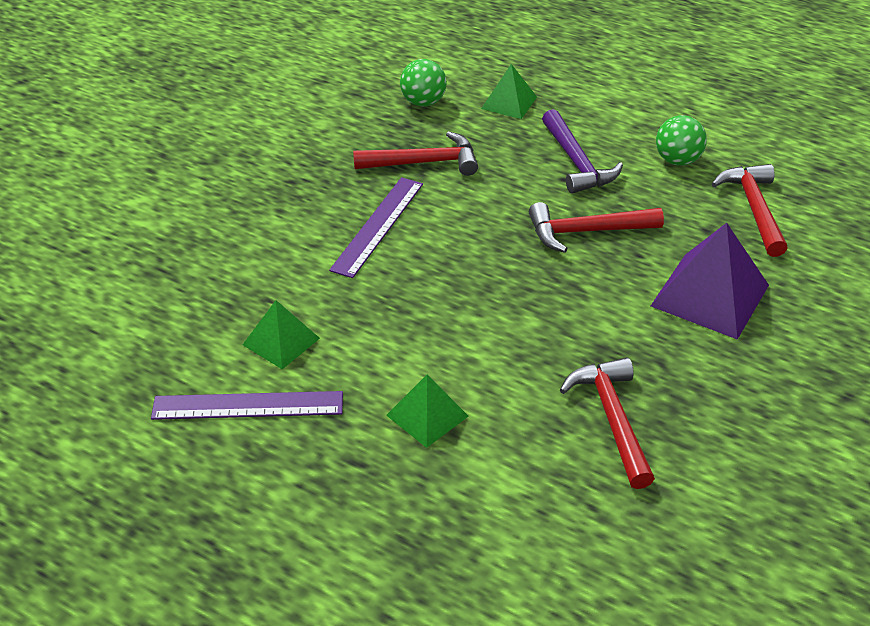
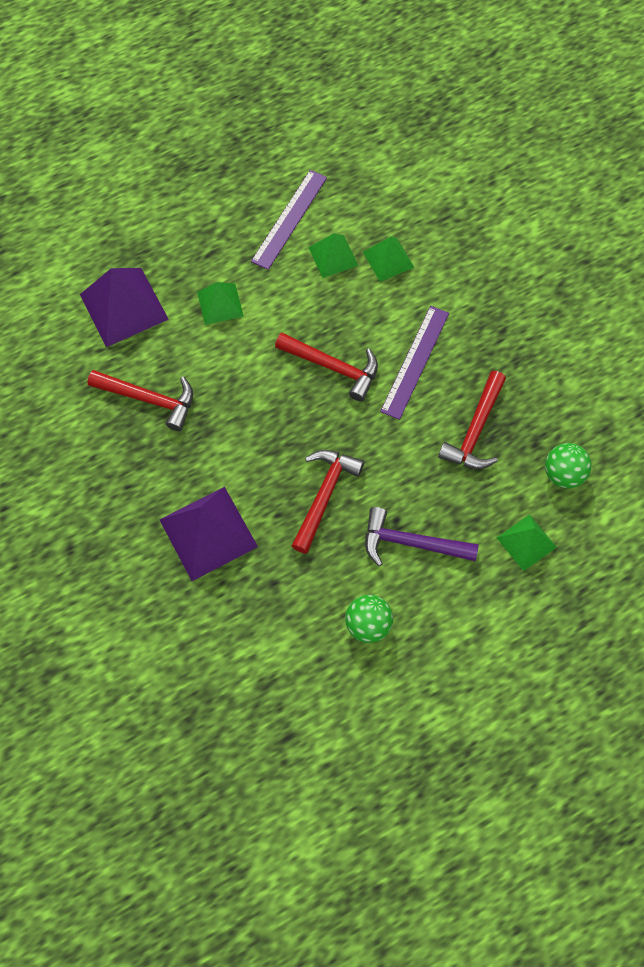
camera: 120 degrees right, 25 degrees up
purple ruler [329,177,423,278] -> purple ruler turned 60 degrees clockwise [380,306,449,420]
red hammer [712,164,788,257] -> red hammer moved to [275,333,378,401]
none -> purple pyramid [80,268,169,347]
none -> green pyramid [363,237,415,282]

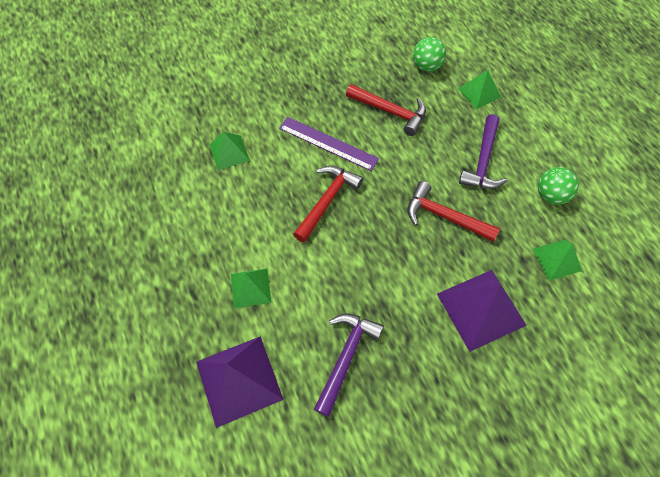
camera: 85 degrees left, 5 degrees down
red hammer [87,370,193,431] -> purple hammer [314,314,384,417]
purple ruler [251,170,327,270] -> none
green pyramid [308,233,358,278] -> green pyramid moved to [533,240,582,281]

